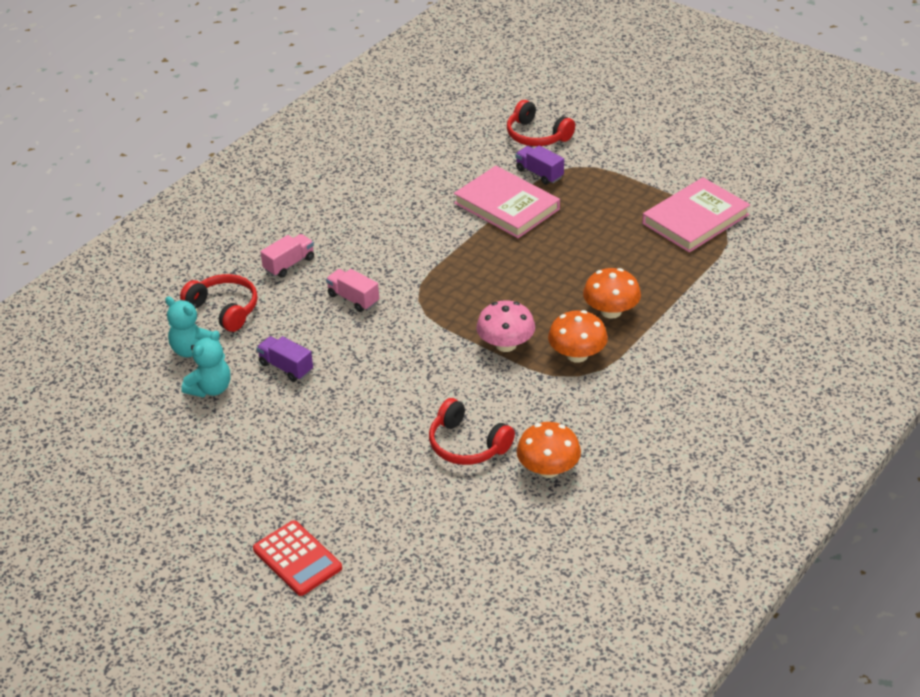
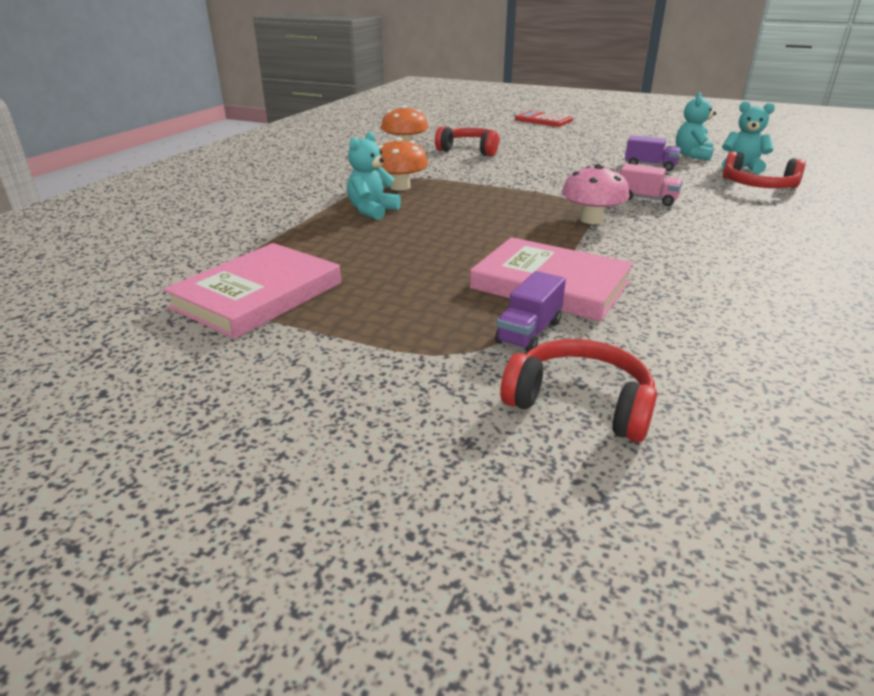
camera: 165 degrees right, 10 degrees down
pink truck [260,234,314,278] -> none
pink mushroom [476,300,535,352] -> pink mushroom moved to [562,164,629,224]
purple truck [516,146,564,185] -> purple truck turned 90 degrees clockwise [495,271,566,352]
orange mushroom [583,268,641,319] -> turquoise teddy bear [347,132,401,220]

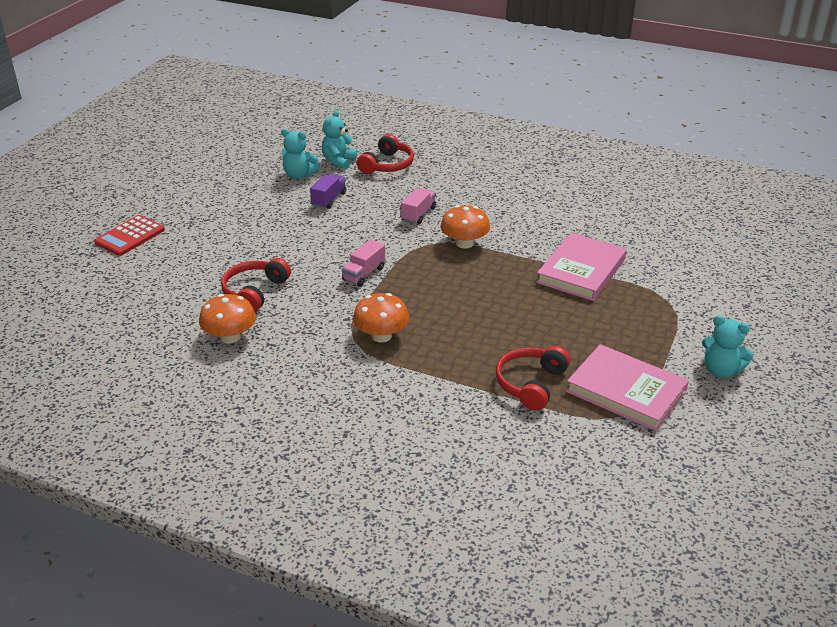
camera: 90 degrees left, 5 degrees up
turquoise teddy bear [347,132,401,220] -> turquoise teddy bear moved to [702,316,754,378]
purple truck [495,271,566,352] -> none
red headphones [501,339,657,442] -> red headphones moved to [496,346,570,411]
pink mushroom [562,164,629,224] -> orange mushroom [441,205,490,249]
none -> pink truck [342,239,385,287]

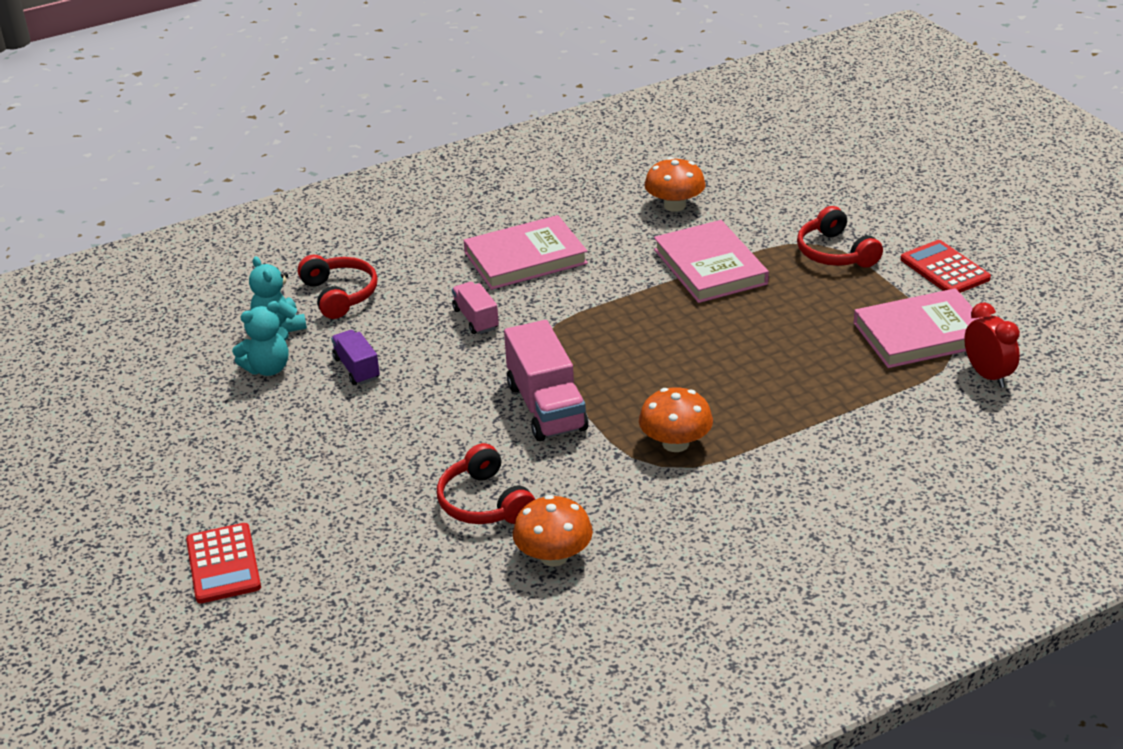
camera: 50 degrees left, 0 degrees up
pink truck [342,239,385,287] -> pink truck [504,320,588,441], size x1.78
orange mushroom [441,205,490,249] -> orange mushroom moved to [645,157,705,212]
red headphones [496,346,570,411] -> red headphones moved to [797,206,883,268]
turquoise teddy bear [702,316,754,378] -> red calculator [901,240,991,293]
none -> pink book [463,215,588,290]
none -> red clock [964,302,1020,388]

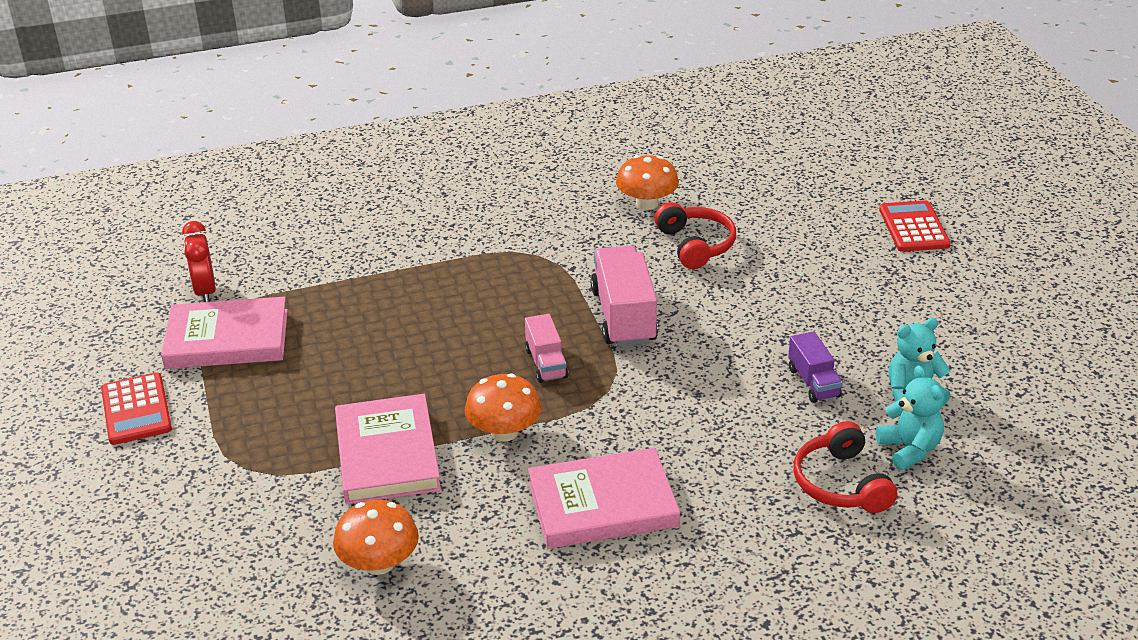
camera: 170 degrees left, 0 degrees up
pink truck [452,282,499,334] -> pink truck moved to [525,314,568,383]
orange mushroom [639,387,713,452] -> orange mushroom moved to [465,373,542,442]
red headphones [797,206,883,268] -> none

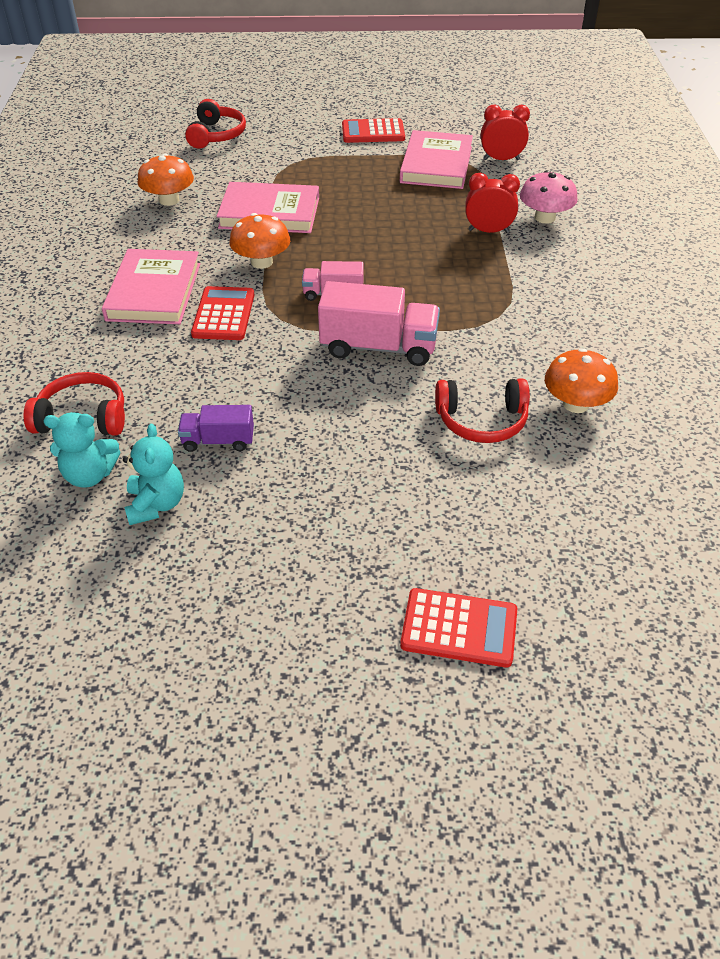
camera: 105 degrees right, 10 degrees up
none -> red headphones [185,99,246,149]
none -> red calculator [191,286,254,340]
none -> red clock [465,173,520,233]
none -> pink mushroom [520,170,578,224]

